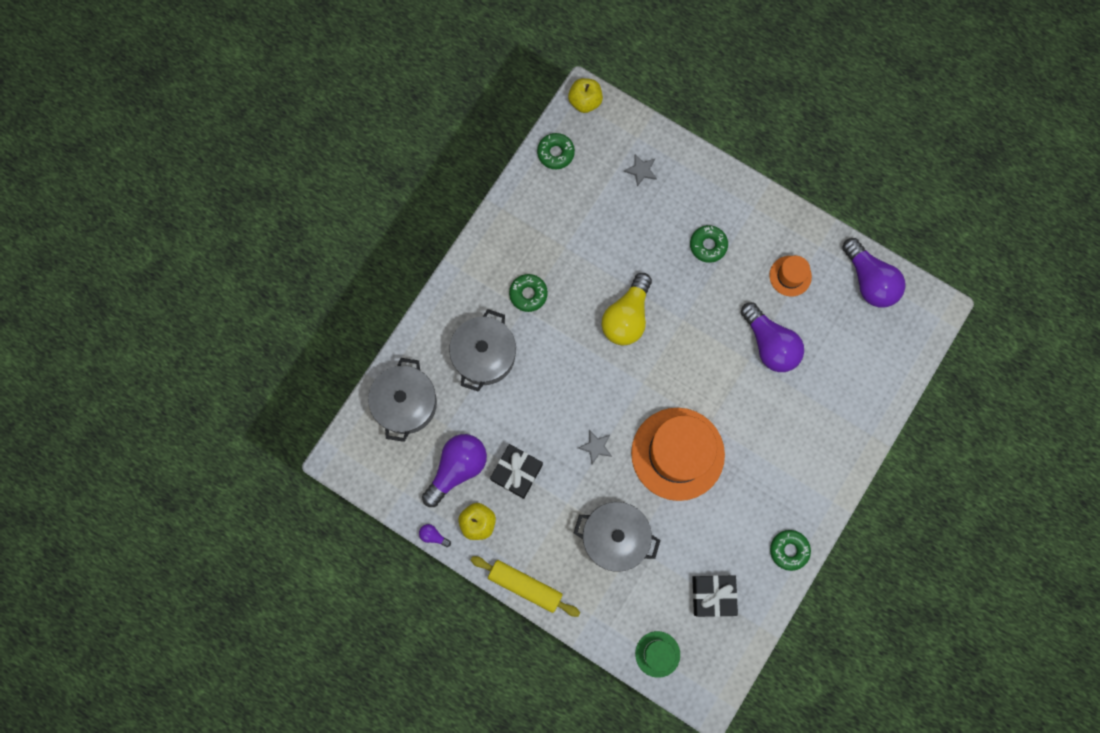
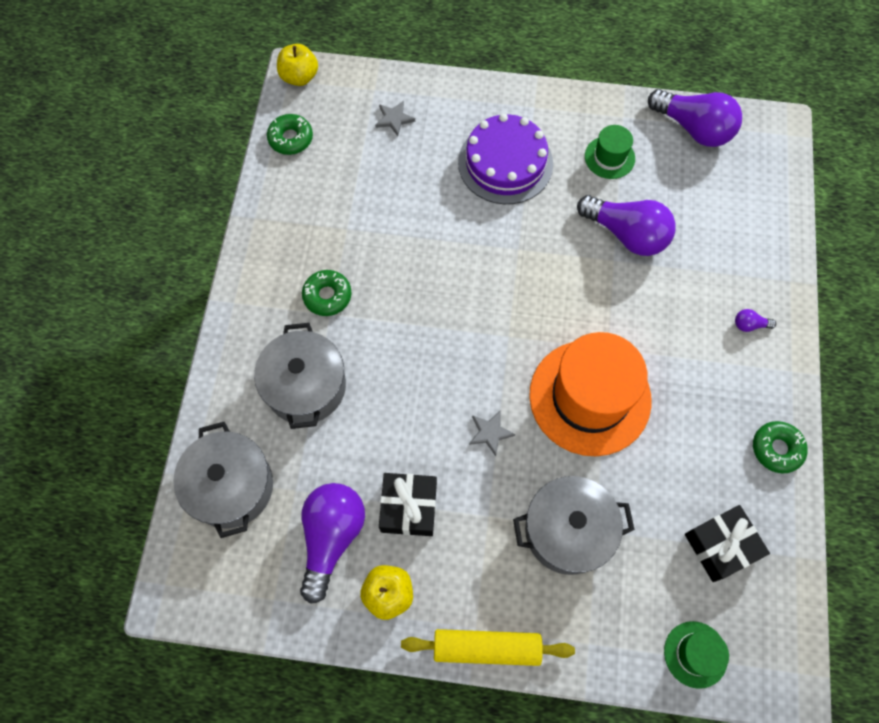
camera: 25 degrees left, 10 degrees down
purple light bulb [419,524,451,547] -> purple light bulb moved to [735,309,776,332]
yellow light bulb [601,273,652,345] -> none
green donut [690,225,728,263] -> purple cake [458,113,553,204]
orange hat [769,256,812,297] -> green hat [585,125,635,179]

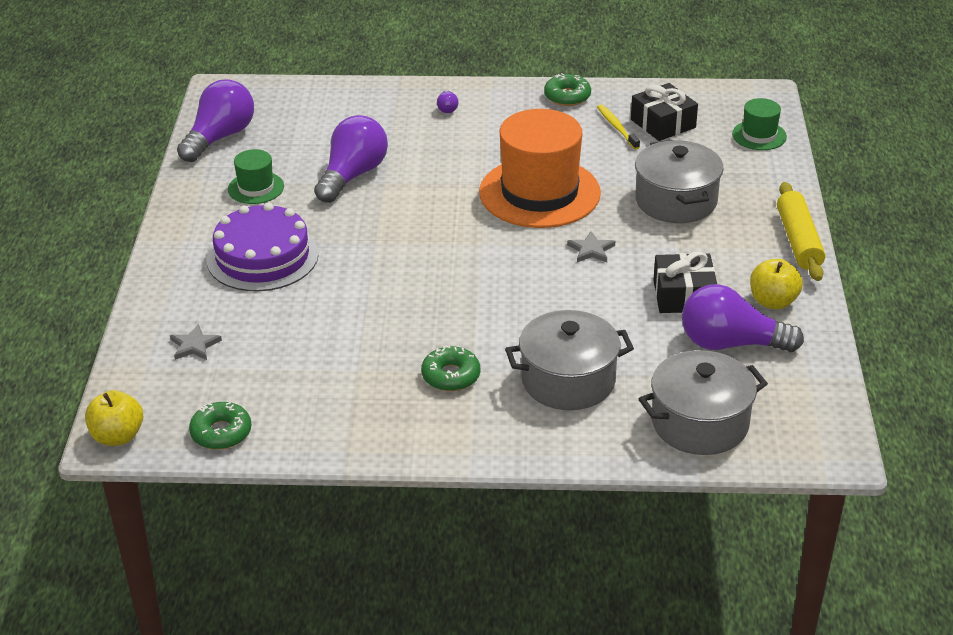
camera: 95 degrees left, 30 degrees down
none -> yellow toothbrush [597,105,640,150]

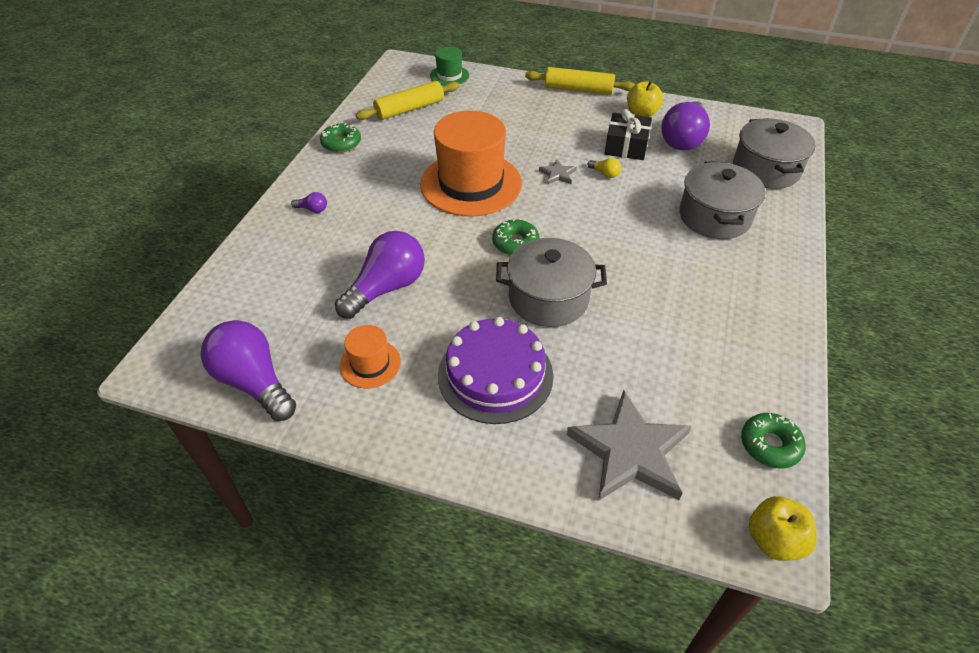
camera: 75 degrees left, 10 degrees up
grey star [170,324,222,360] -> grey star [567,390,692,501], size x2.28
green hat [228,149,284,204] -> orange hat [340,325,401,389]
purple light bulb [314,115,388,203] -> purple light bulb turned 90 degrees clockwise [335,231,425,319]
green donut [421,345,480,391] -> green donut moved to [492,218,539,255]
yellow toothbrush [597,105,640,150] -> none
black gift [631,83,698,141] -> yellow rolling pin [356,81,459,120]
grey pot [635,140,724,223] -> grey pot moved to [496,238,607,327]
none -> yellow light bulb [588,158,621,178]

